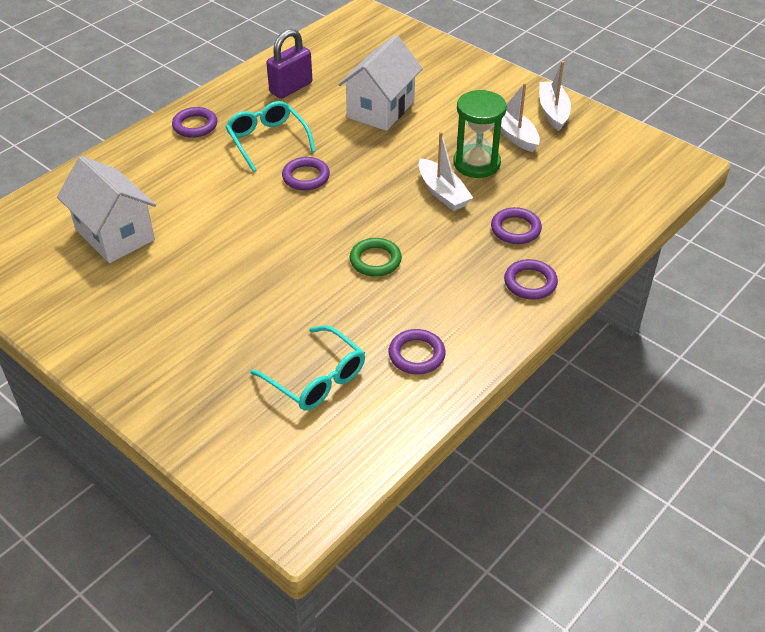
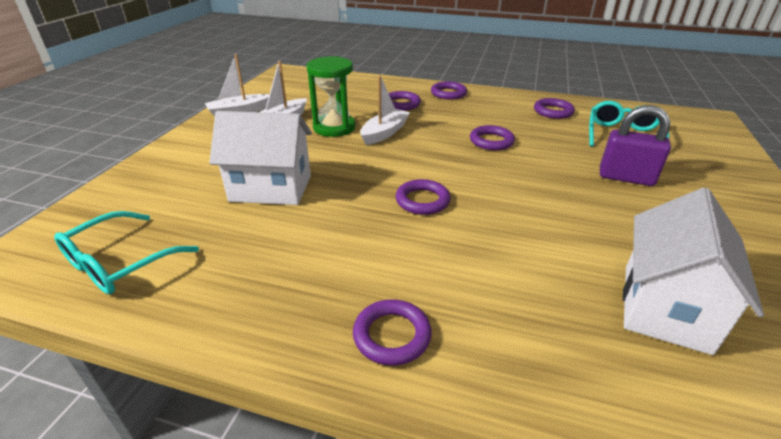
camera: 115 degrees left, 10 degrees down
turquoise glasses [225,101,316,172] -> turquoise glasses moved to [54,211,199,294]
purple padlock [267,29,312,99] -> purple padlock moved to [600,105,671,186]
green ring [350,238,402,277] -> purple ring [470,125,515,150]

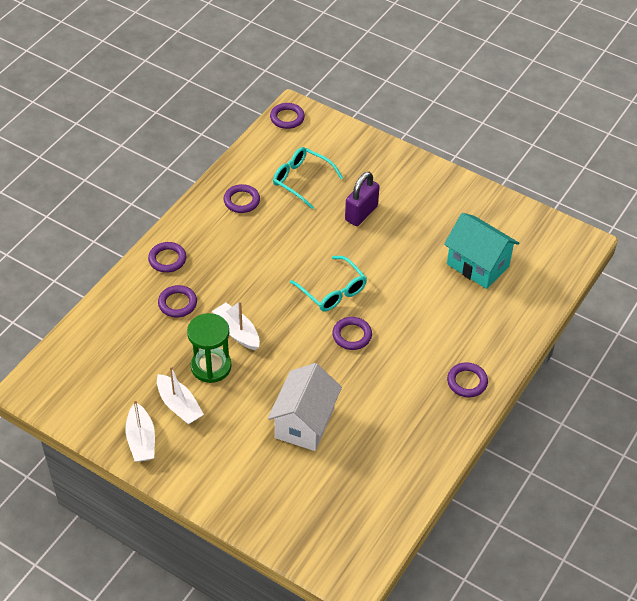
camera: 75 degrees left, 15 degrees up
turquoise glasses [54,211,199,294] -> turquoise glasses moved to [290,256,367,311]
purple ring [470,125,515,150] -> purple ring moved to [270,103,305,129]
white house [623,188,764,355] -> turquoise house [444,213,519,289]

